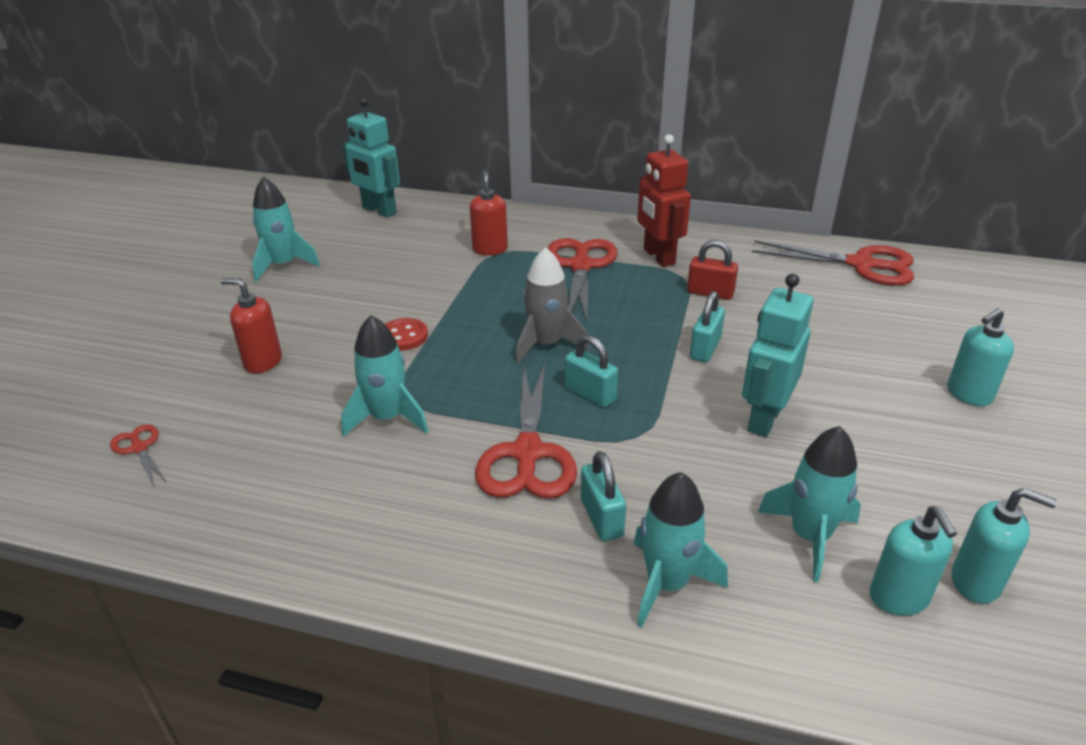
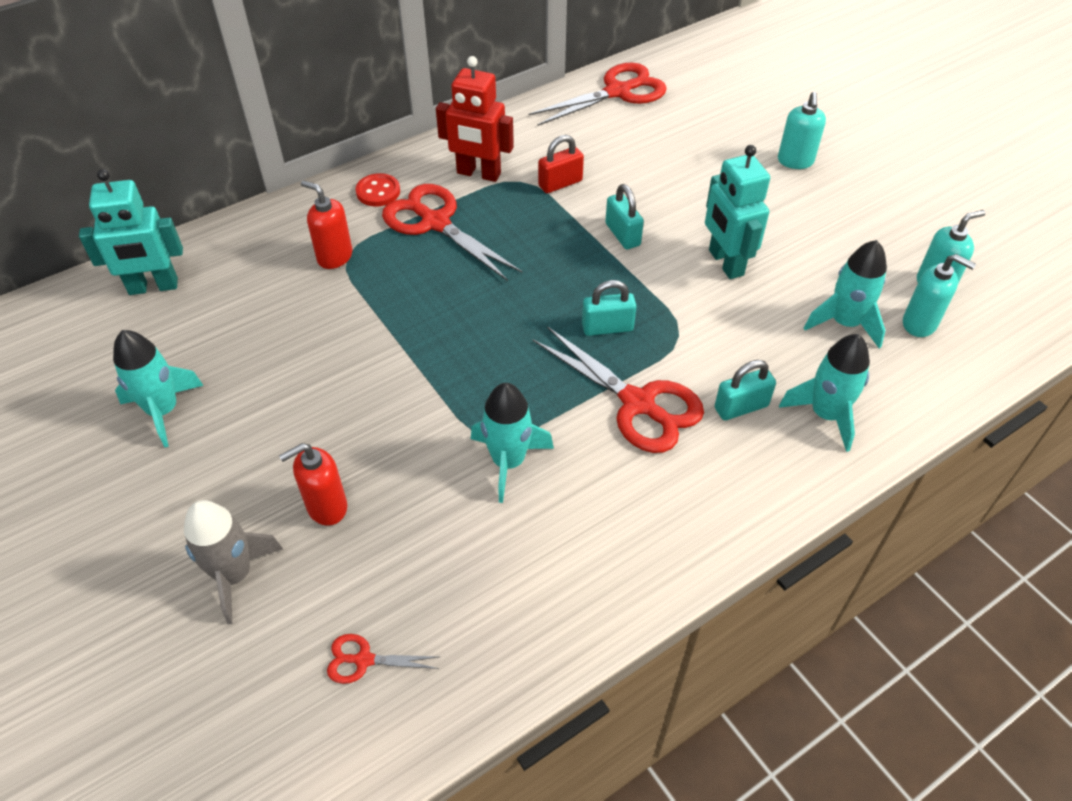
camera: 50 degrees left, 15 degrees up
red button [385,318,428,351] -> red button moved to [355,173,400,207]
grey rocket [516,247,589,364] -> grey rocket moved to [184,500,284,624]
turquoise padlock [581,451,626,541] -> turquoise padlock turned 45 degrees counterclockwise [715,360,776,420]

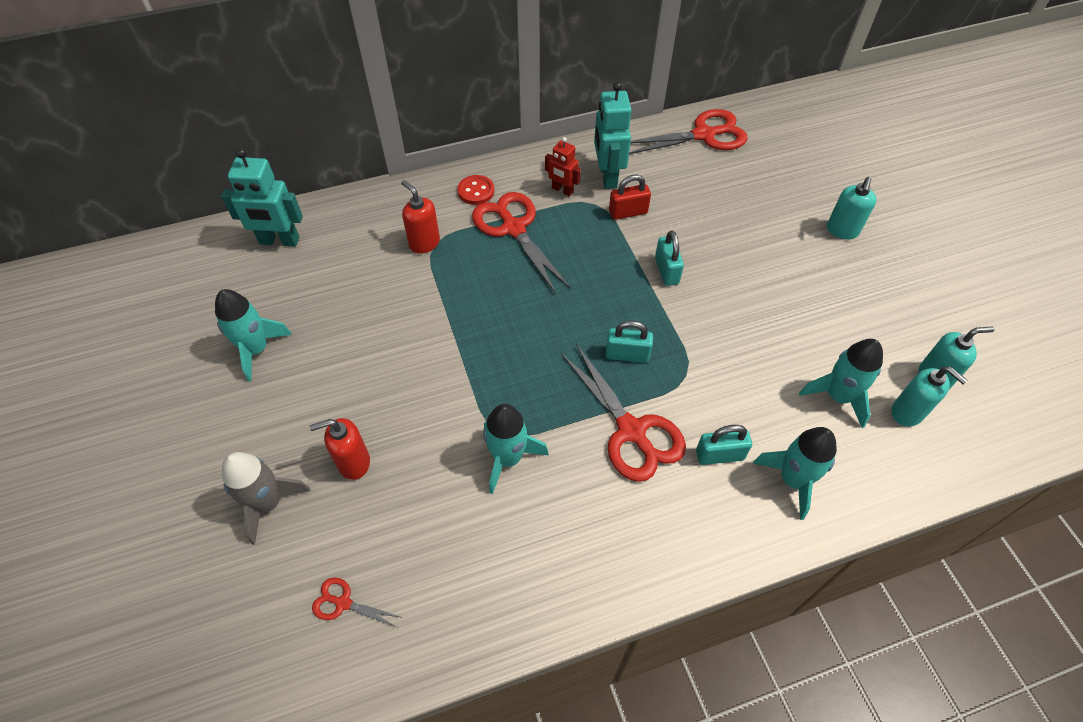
camera: 15 degrees right, 5 degrees up
red robot [436,56,514,182] -> red robot [545,137,581,197], size x0.60
turquoise robot [705,145,770,279] -> turquoise robot moved to [594,82,631,189]

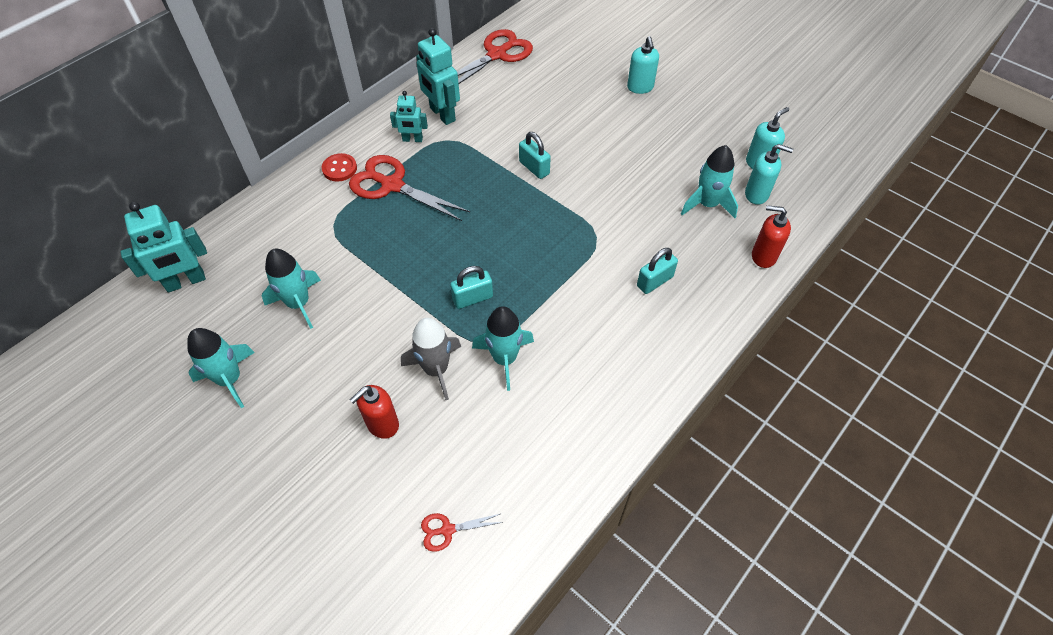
camera: 30 degrees left, 0 degrees up
grey rocket [222,452,311,545] -> grey rocket moved to [401,318,461,400]
red soap dispenser [401,180,440,254] -> red soap dispenser moved to [752,205,791,268]
red robot [545,137,581,197] -> turquoise robot [390,91,428,142]
red scissors [561,344,686,482] -> none
turquoise padlock [606,320,653,363] -> turquoise padlock moved to [450,266,493,309]
red padlock [609,175,651,220] -> none
turquoise rocket [753,427,837,520] -> turquoise rocket moved to [262,248,321,329]

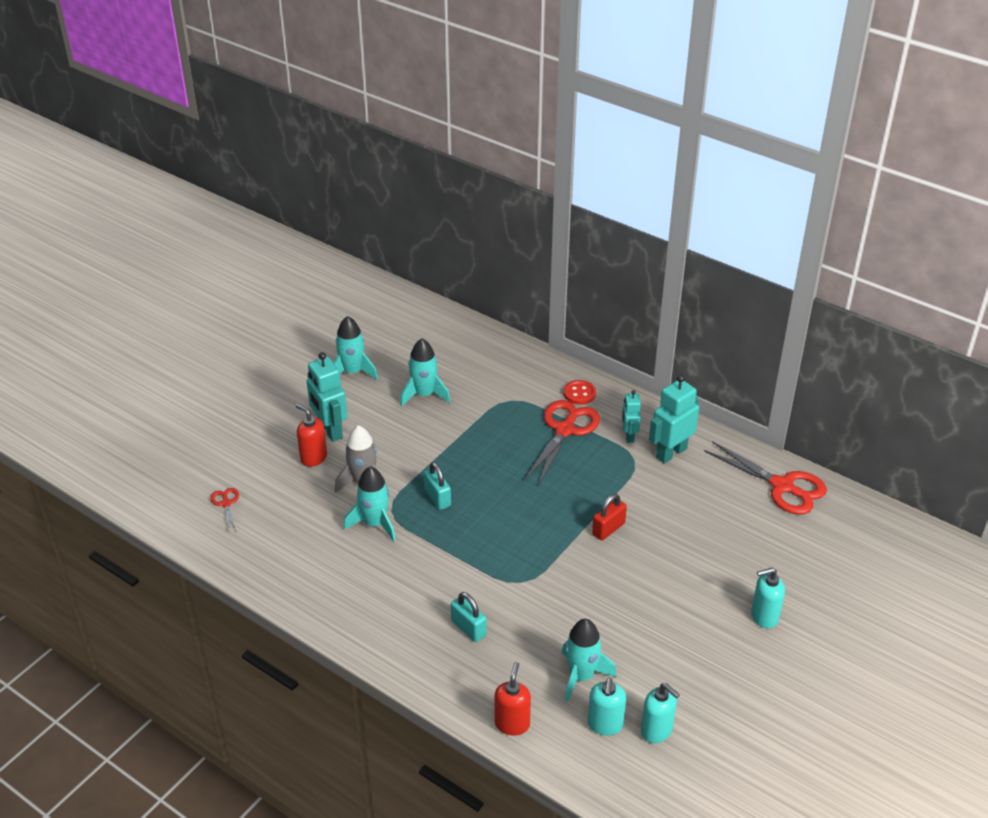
camera: 85 degrees right, 15 degrees down
turquoise robot [120,202,207,293] -> turquoise robot moved to [307,352,348,442]
turquoise padlock [519,132,551,179] -> red padlock [592,494,627,540]

